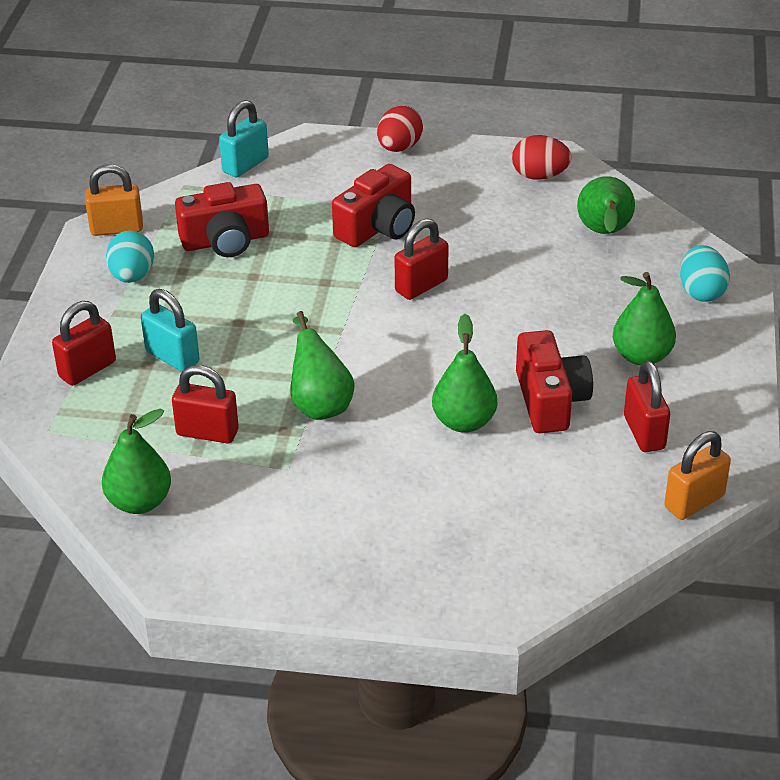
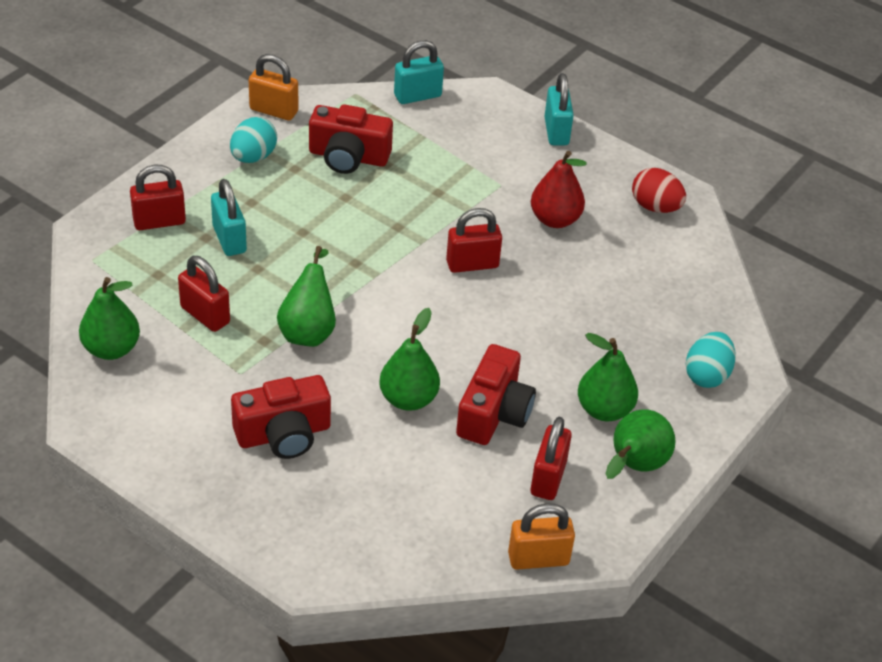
camera: 25 degrees right, 5 degrees up
red camera [332,164,415,247] -> red camera moved to [231,375,331,459]
red egg [377,106,423,152] -> turquoise padlock [545,73,574,145]
green pear [577,176,635,234] -> green pear moved to [606,409,675,479]
none -> red pear [531,151,587,228]

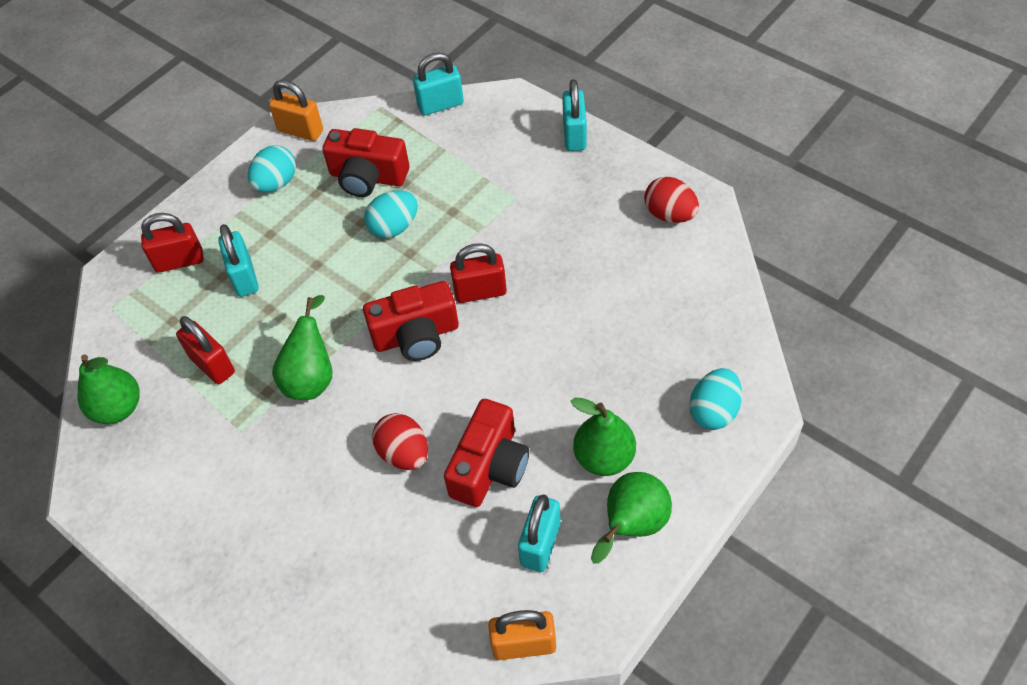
camera: 10 degrees right, 10 degrees up
red camera [231,375,331,459] -> red camera moved to [363,281,459,361]
green pear [379,308,440,411] -> red egg [372,413,428,470]
red pear [531,151,587,228] -> none
red padlock [531,417,572,500] -> turquoise padlock [518,494,561,572]
none -> turquoise egg [364,190,418,238]

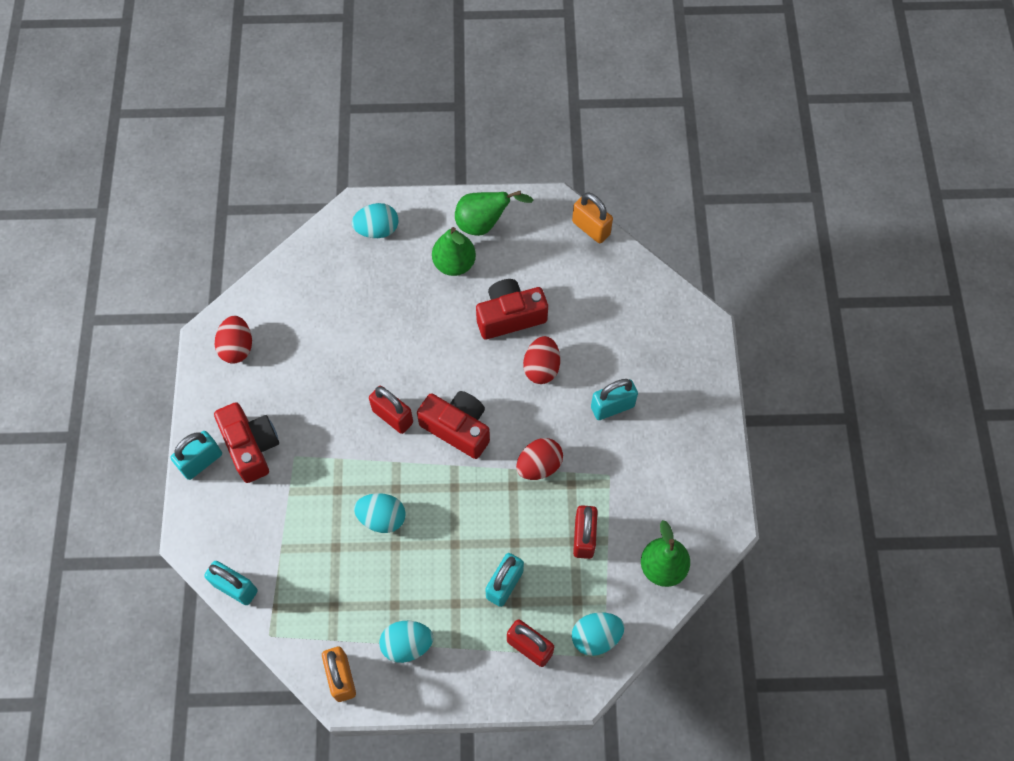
camera: 135 degrees left, 10 degrees up
green pear [272,295,332,400] -> red egg [516,438,563,480]
red camera [322,128,409,197] -> red camera moved to [214,402,279,483]
turquoise padlock [518,494,561,572] -> turquoise padlock moved to [591,379,638,420]
none -> turquoise egg [572,612,625,656]

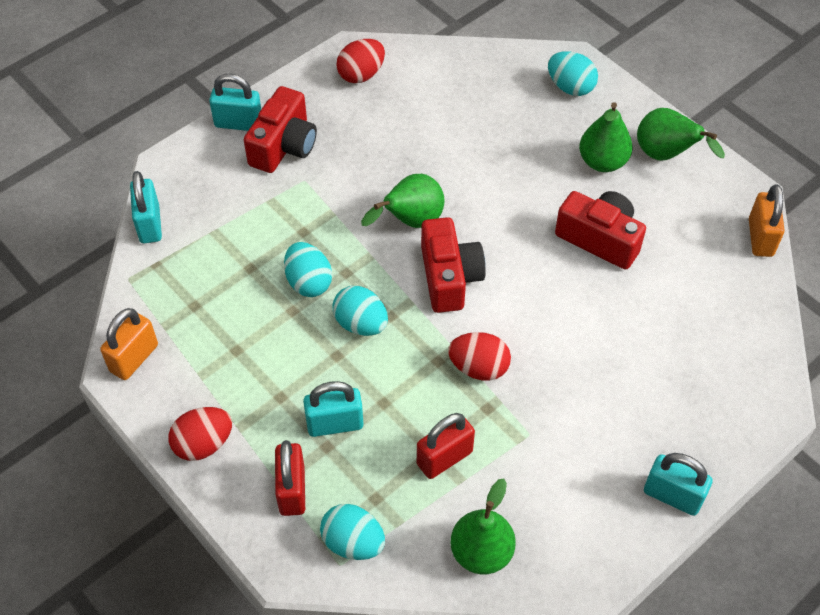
camera: 50 degrees right, 10 degrees down
red padlock [369,386,413,434] -> green pear [361,174,445,228]
turquoise egg [379,621,433,663] -> turquoise egg moved to [333,286,388,336]
red egg [523,336,560,384] -> red egg moved to [169,407,232,461]
turquoise padlock [591,379,638,420] -> turquoise padlock moved to [644,453,713,516]

